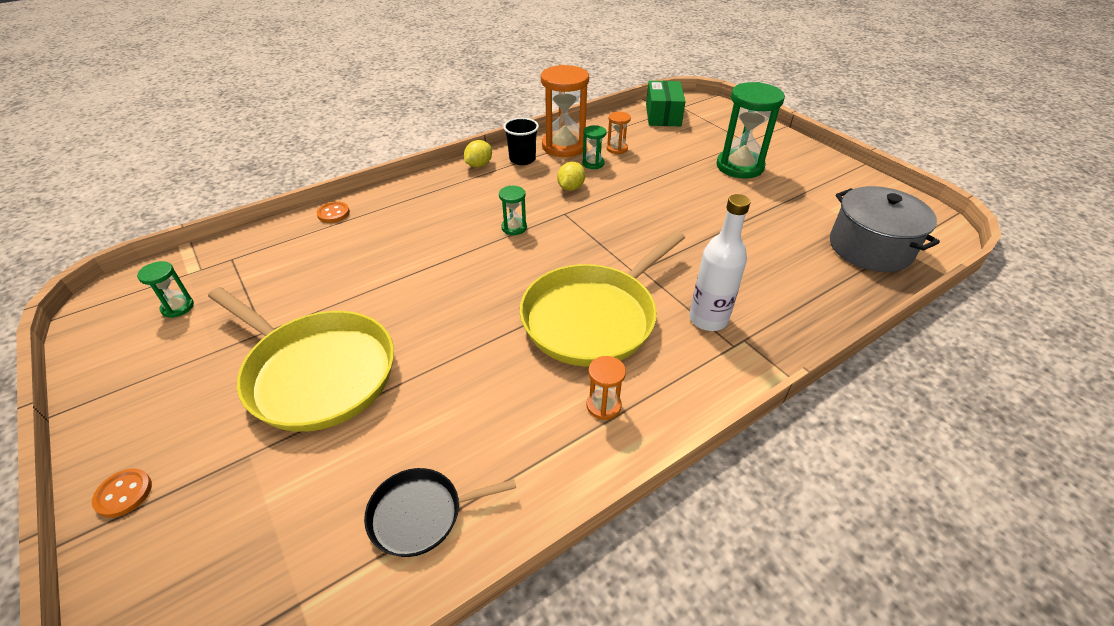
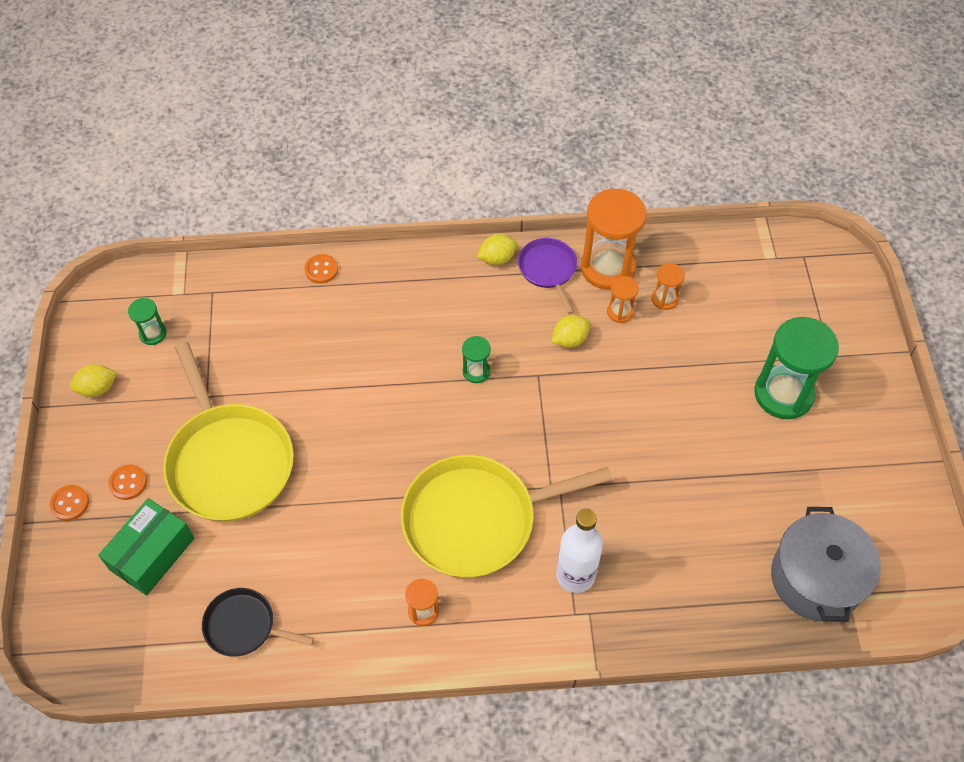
camera: 30 degrees right, 15 degrees up
black cup [503,118,539,165] -> purple pan [518,238,577,314]
green hourglass [582,125,606,169] -> orange hourglass [607,276,639,323]
green box [646,81,686,126] -> green box moved to [98,498,194,596]
none -> yellow lemon [70,364,117,397]
none -> orange button [108,464,147,500]

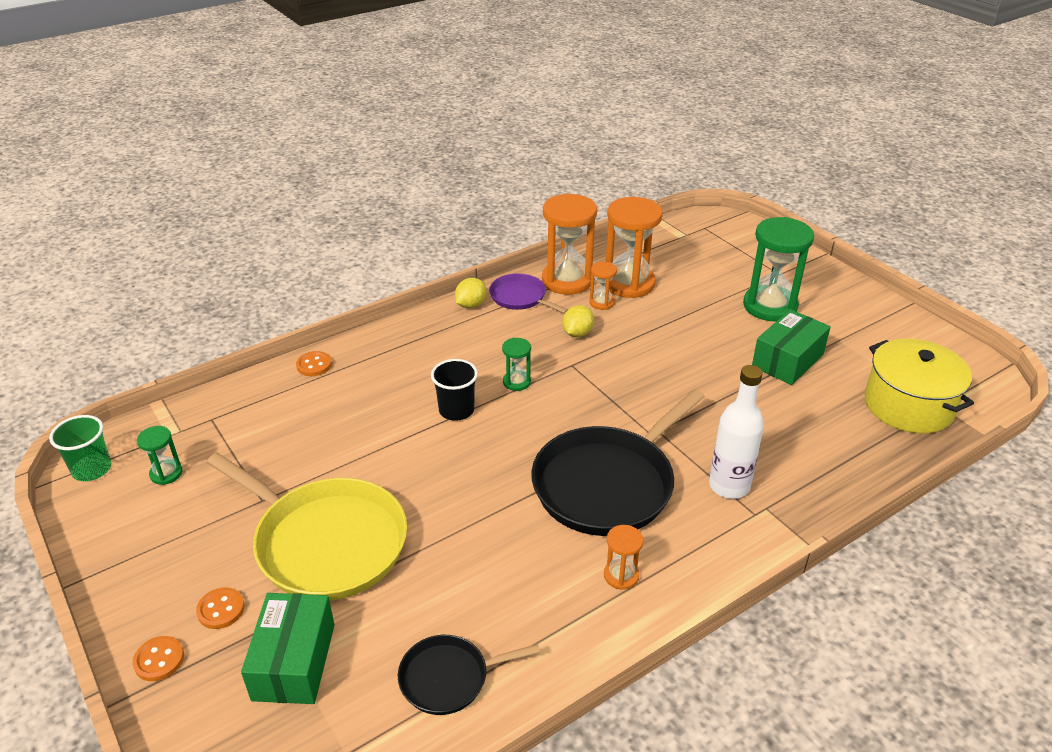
camera: 30 degrees left, 20 degrees down
yellow lemon [70,364,117,397] -> none
yellow pan [401,455,613,578] -> black pan [531,389,705,536]
orange hourglass [652,263,685,310] -> orange hourglass [605,197,663,298], size x2.11
grey pot [771,507,881,622] -> yellow pot [865,339,974,433]
none -> green cup [49,415,111,481]
none -> black cup [431,359,478,421]
none -> green box [752,309,831,385]

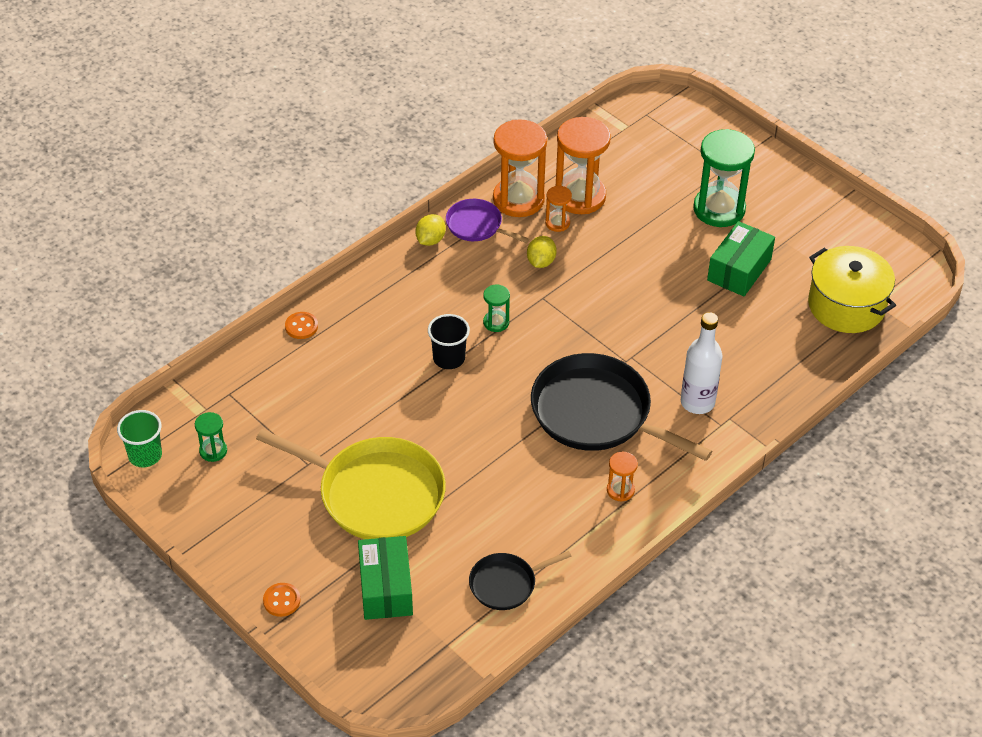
camera: 10 degrees left, 10 degrees up
orange button [196,587,245,629] -> none
black pan [531,389,705,536] -> black pan turned 90 degrees clockwise [531,353,712,461]

